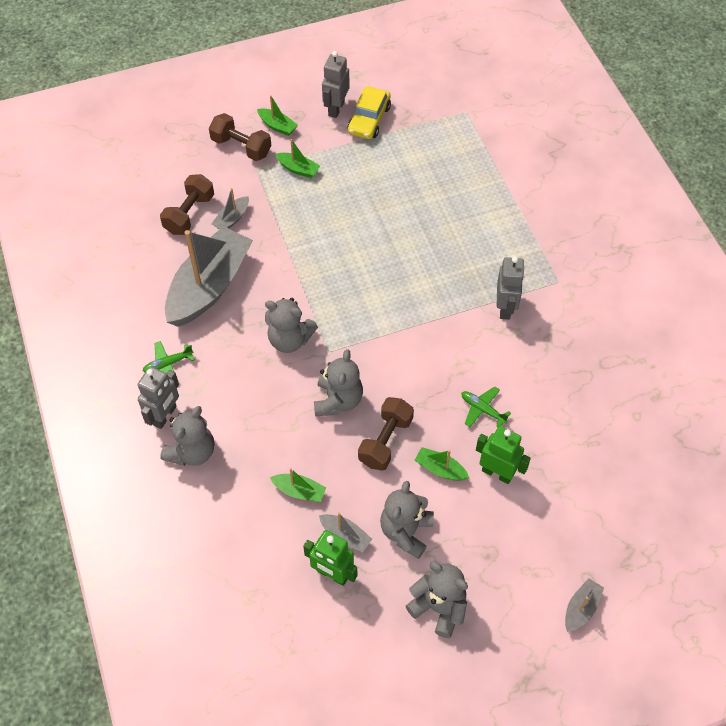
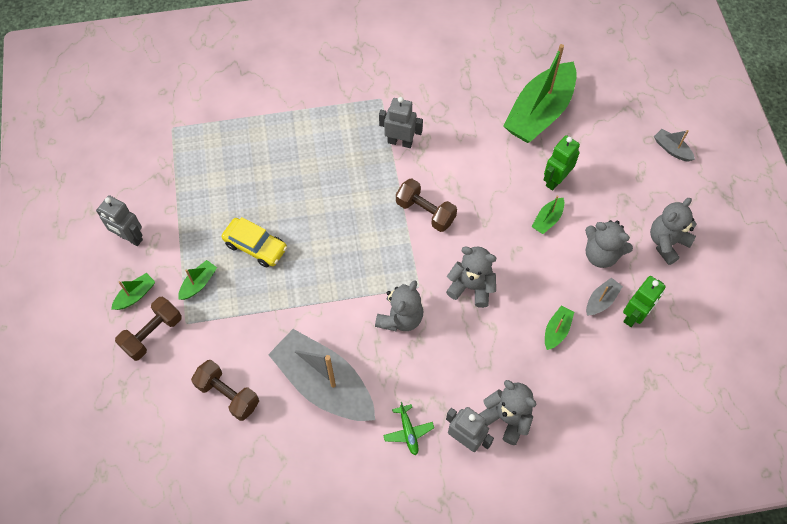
camera: 80 degrees left, 5 degrees up
grey boat [212,188,249,229] -> none
yellow car [347,86,391,139] -> yellow car moved to [221,217,287,267]
brown dumbbell [358,397,414,471] -> brown dumbbell moved to [396,178,457,232]
green plane [461,386,511,427] -> none
none -> green boat [503,44,577,143]

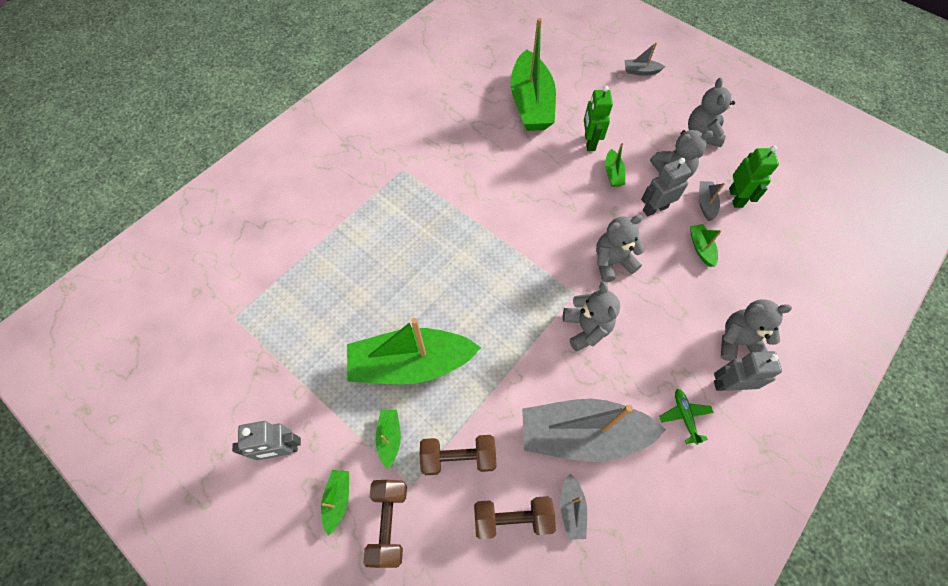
camera: 40 degrees left, 0 degrees up
yellow car [221,217,287,267] -> green boat [347,318,481,384]
grey robot [379,97,423,148] -> grey robot moved to [641,158,691,216]
green plane [383,402,434,455] -> green plane turned 135 degrees counterclockwise [659,389,714,445]
brown dumbbell [396,178,457,232] -> brown dumbbell moved to [420,435,496,475]
none -> grey boat [560,474,587,540]

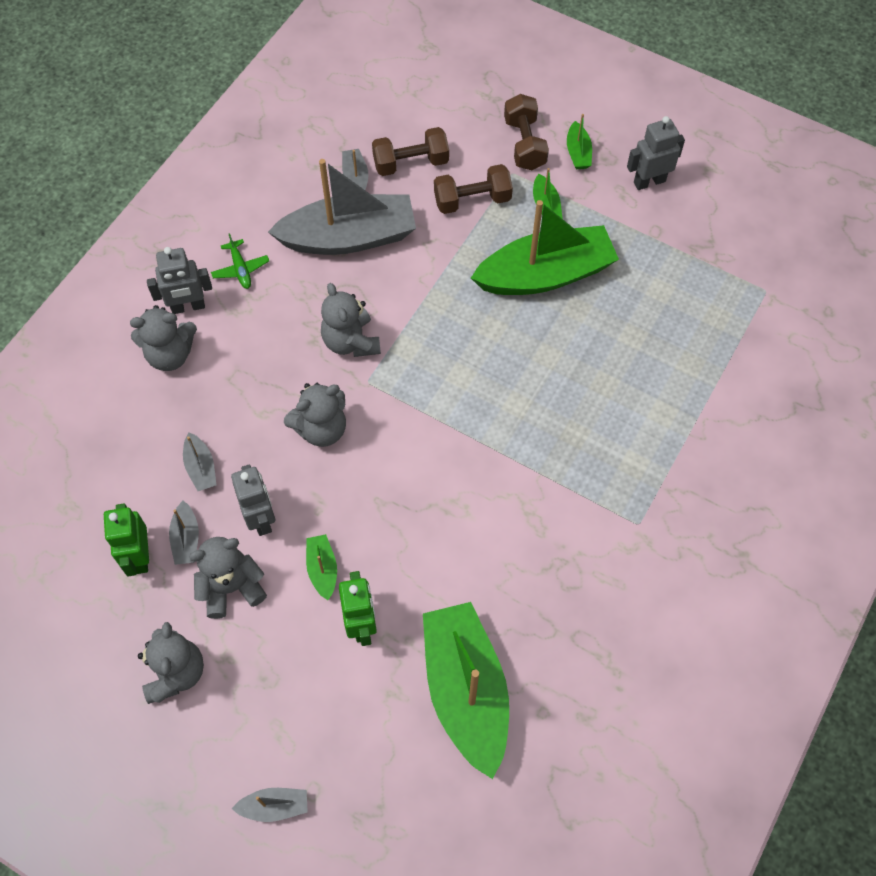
camera: 170 degrees right, 0 degrees up
grey robot [641,158,691,216] -> grey robot turned 75 degrees counterclockwise [231,464,275,536]
green boat [690,224,722,267] -> grey boat [183,432,216,491]

